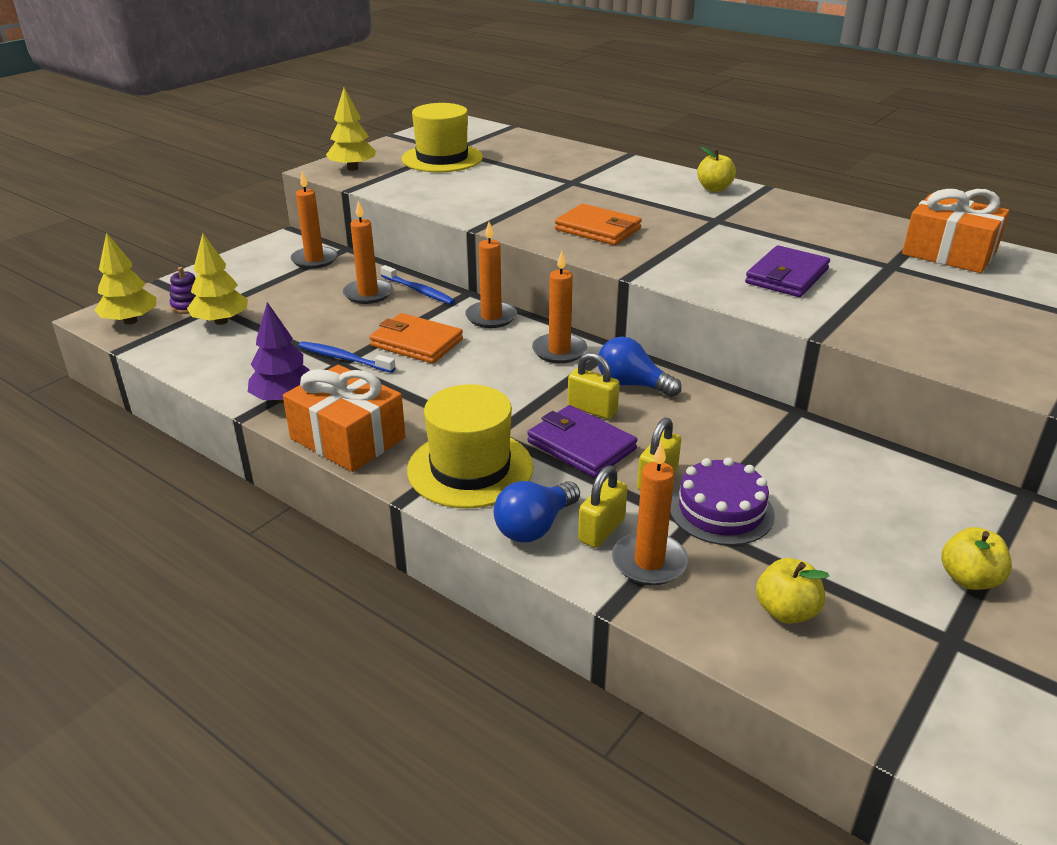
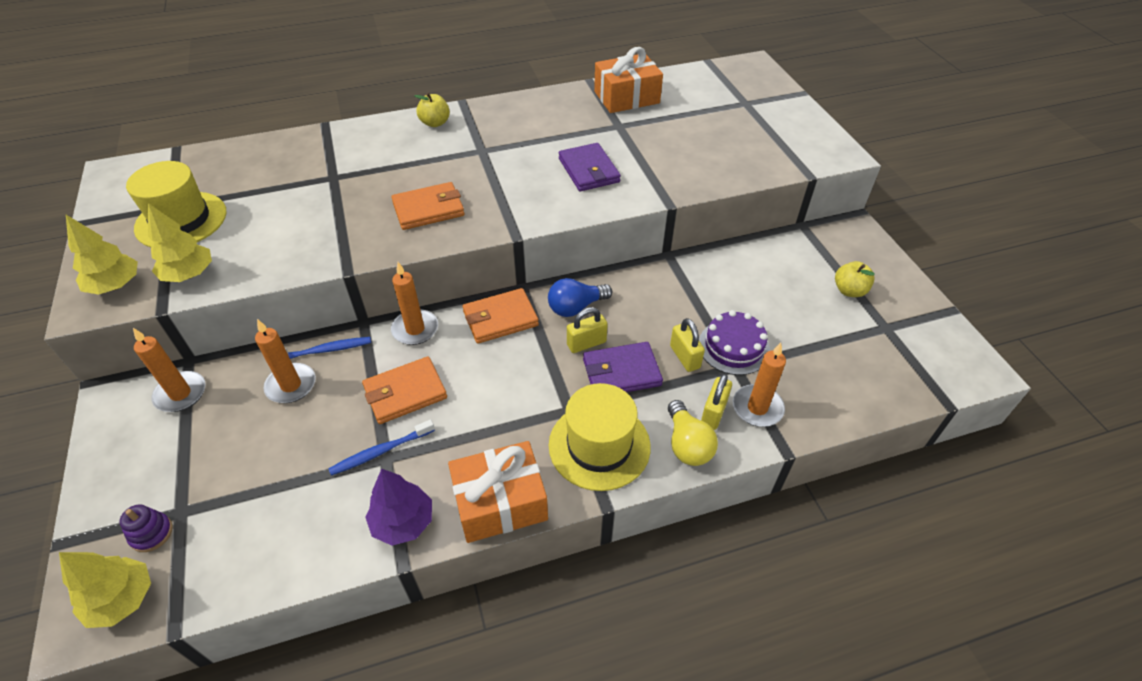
camera: 55 degrees left, 15 degrees up
yellow tree [187,233,248,325] -> yellow tree moved to [148,203,212,282]
blue light bulb [494,481,580,542] -> yellow light bulb [668,400,718,466]
orange candle [532,251,587,363] -> orange wallet [463,288,539,344]
yellow padlock [578,465,627,548] -> yellow padlock turned 45 degrees clockwise [701,374,732,430]
yellow apple [756,558,829,624] -> none

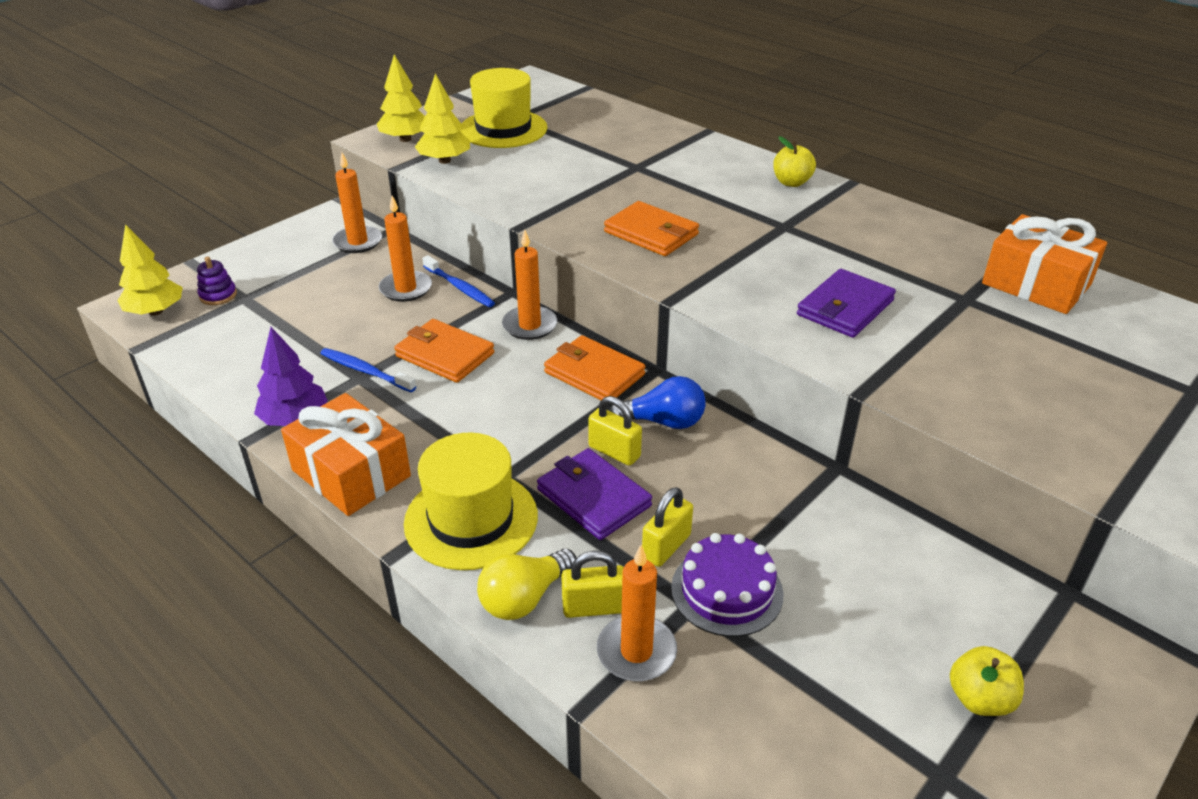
camera: 60 degrees right, 10 degrees down
blue light bulb [548,278,612,317] -> blue light bulb turned 150 degrees clockwise [610,376,706,429]

